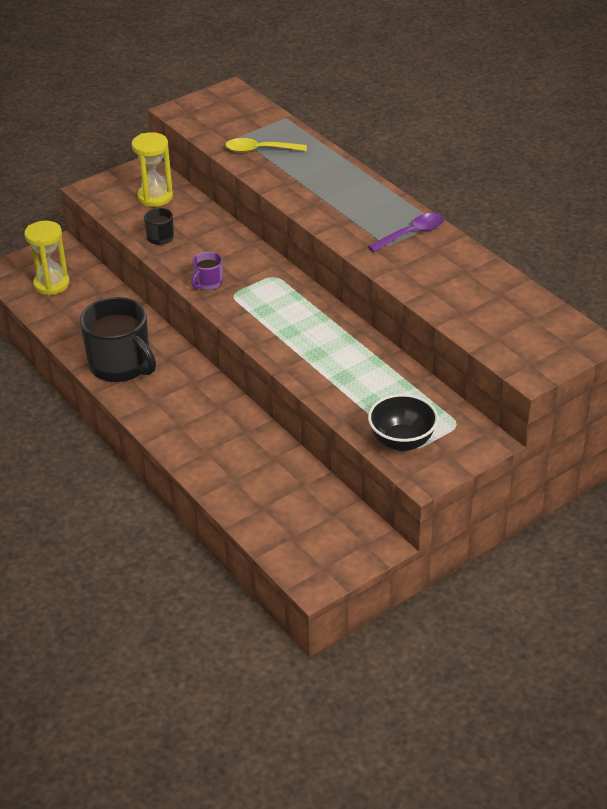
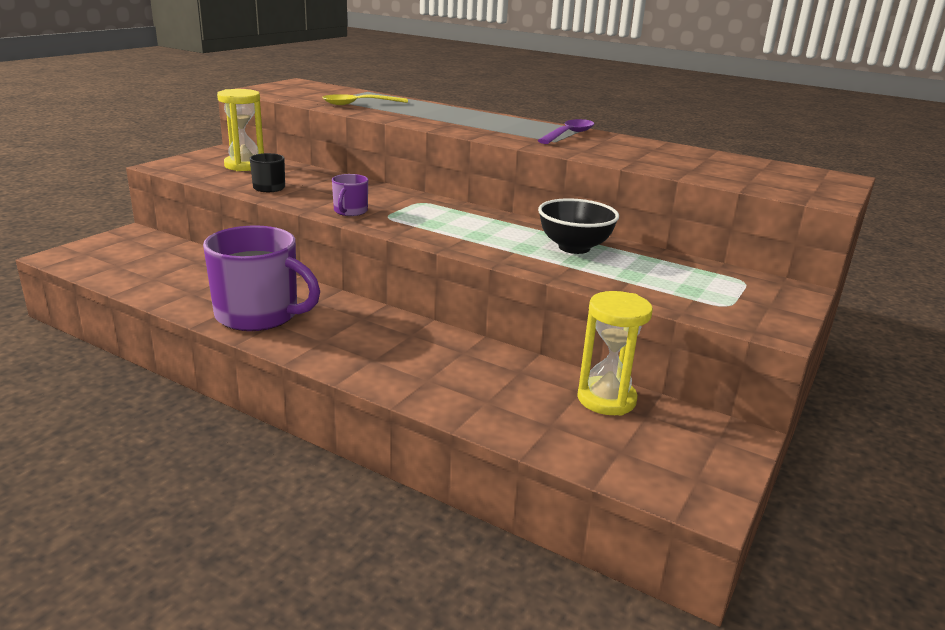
camera: 25 degrees left, 15 degrees down
yellow hourglass [24,221,70,296] -> yellow hourglass moved to [578,291,653,416]
black mug [80,297,156,382] -> purple mug [203,225,320,331]
black bowl [368,394,438,451] -> black bowl moved to [538,198,619,254]

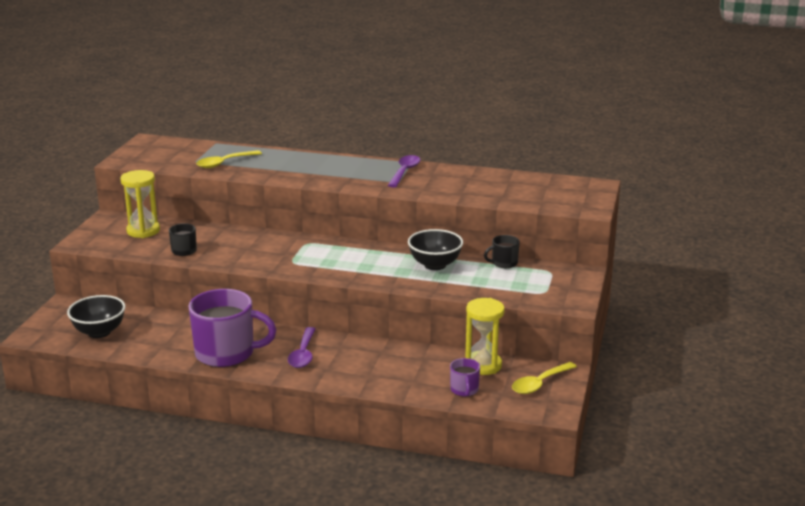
camera: 15 degrees left, 0 degrees up
purple mug [332,174,368,216] -> purple mug moved to [450,358,480,397]
none -> black bowl [67,295,125,338]
none -> purple spoon [288,327,316,368]
none -> black mug [484,235,520,268]
none -> yellow spoon [512,362,577,394]

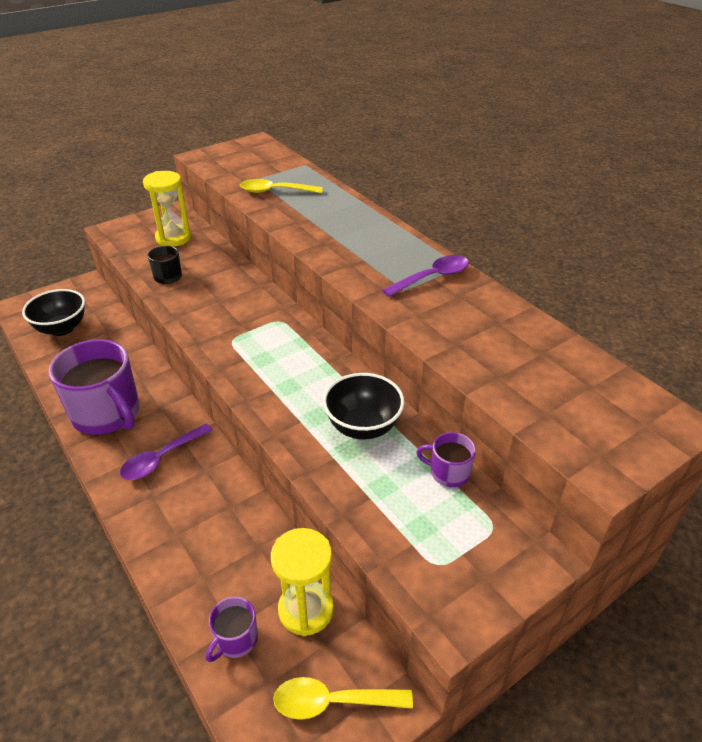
camera: 40 degrees right, 15 degrees up
black mug [484,235,520,268] -> purple mug [416,432,476,487]

